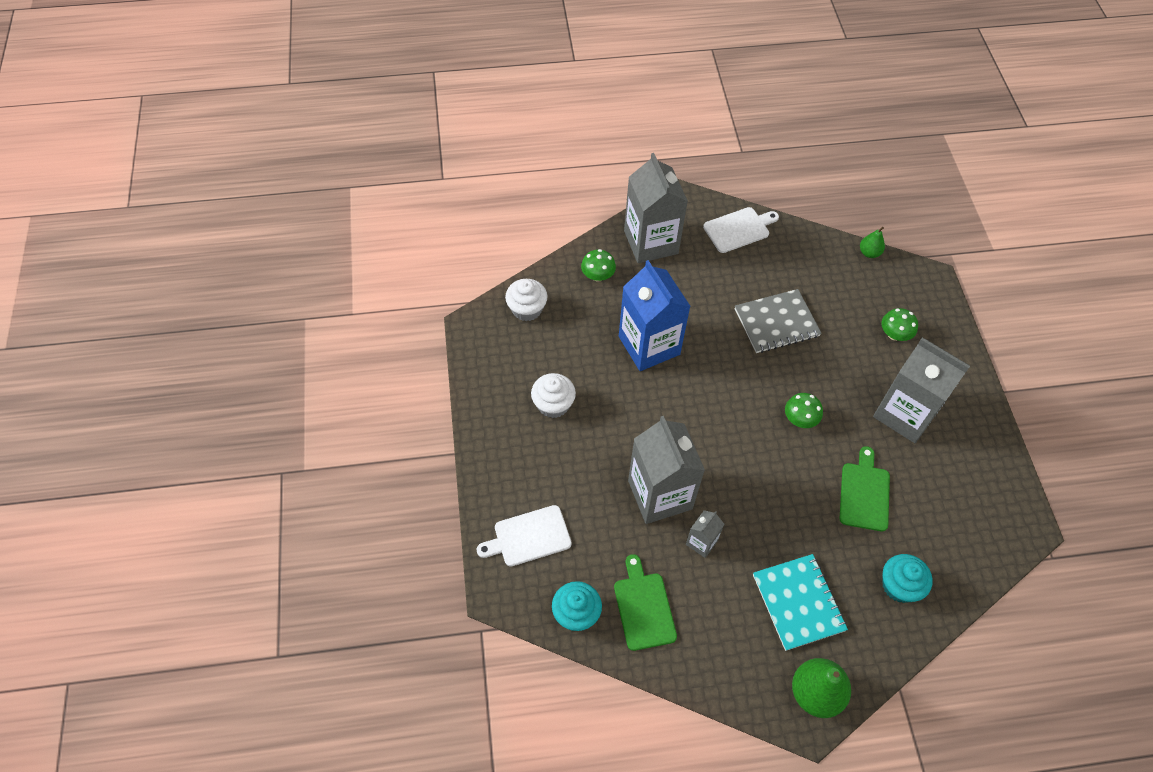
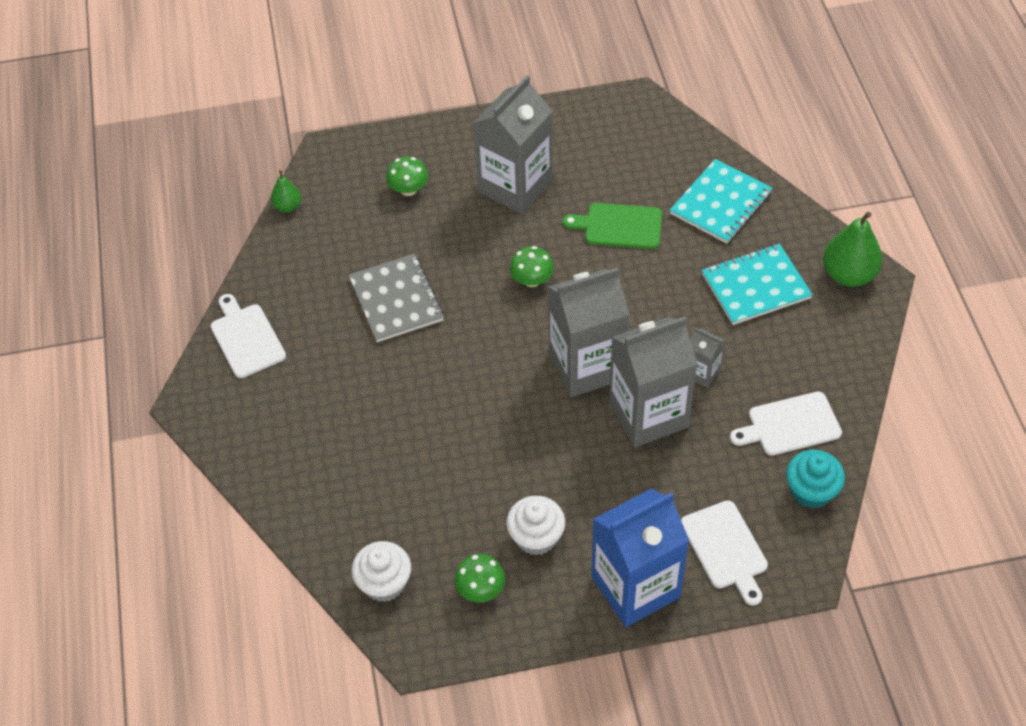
camera: 90 degrees left, 5 degrees down
green mushroom [581,249,616,281] -> green mushroom moved to [455,554,505,602]
green cutting board [614,554,677,651] -> white cutting board [730,391,842,456]
blue carton [619,260,691,371] -> blue carton moved to [592,488,689,627]
grey carton [624,153,688,263] -> grey carton moved to [548,267,630,397]
turquoise cupcake [882,554,933,603] -> turquoise notebook [670,159,773,244]

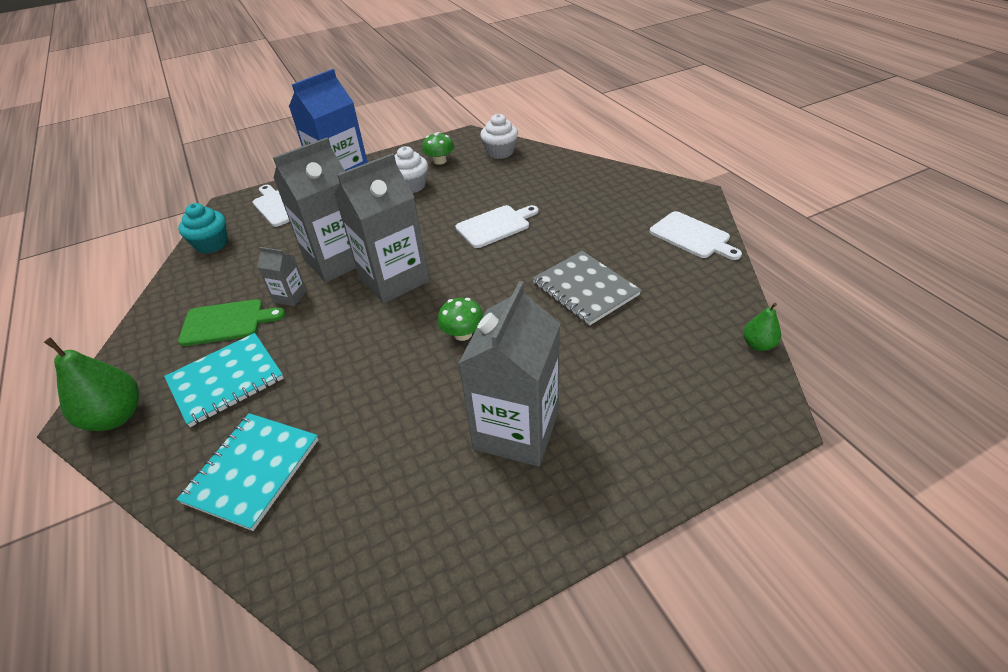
camera: 165 degrees right, 10 degrees down
green mushroom [386,157,428,196] -> none
green cutting board [562,203,662,249] -> green cutting board moved to [178,299,285,346]
white cutting board [730,391,842,456] -> white cutting board moved to [455,205,538,248]

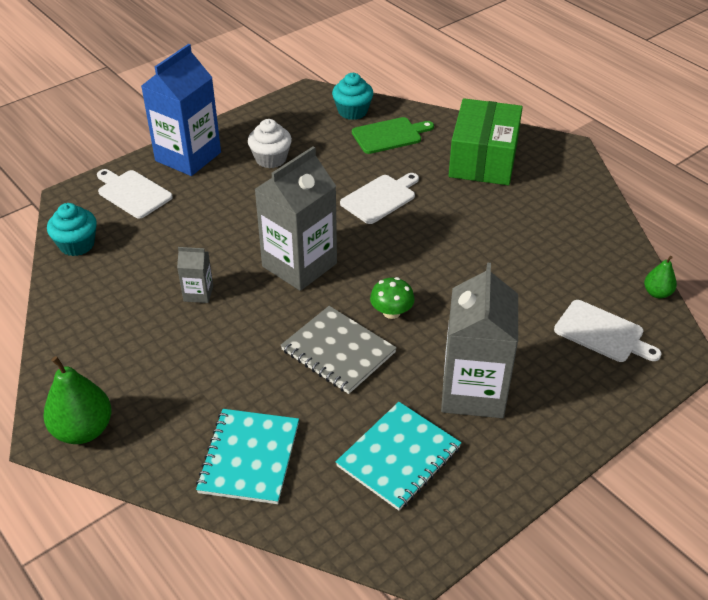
camera: 15 degrees left, 0 degrees up
turquoise notebook [164,333,284,427] -> turquoise notebook moved to [336,402,461,511]
green cutting board [178,299,285,346] -> green cutting board moved to [352,117,434,154]
grey carton [273,138,356,282] -> none
green mushroom [422,132,454,165] -> none
white cupcake [480,114,518,159] -> turquoise cupcake [332,73,373,120]
grey notebook [532,251,641,325] -> grey notebook moved to [281,306,397,394]
white cutting board [650,211,742,260] -> white cutting board moved to [554,300,662,362]
none -> green box [449,98,523,185]

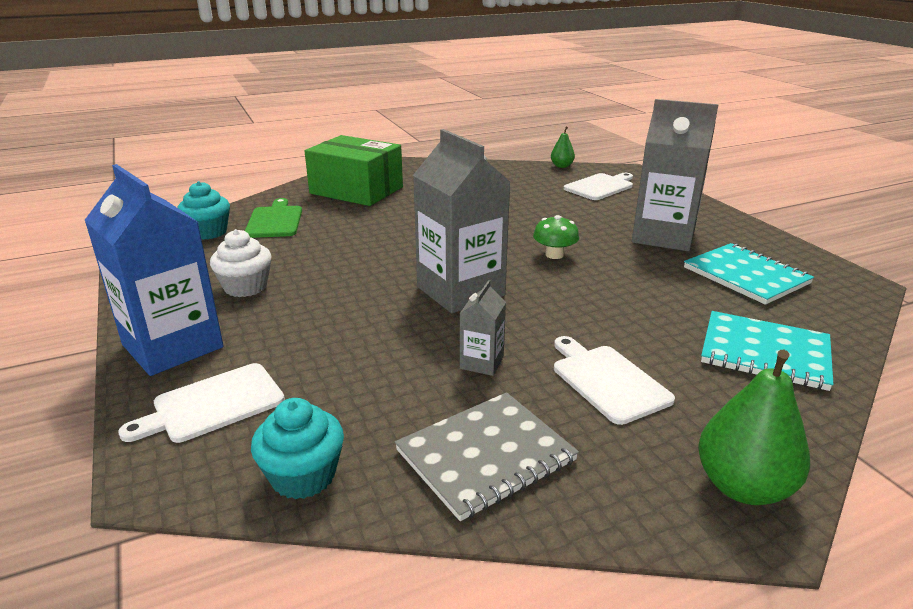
camera: 75 degrees left, 15 degrees down
grey notebook [281,306,397,394] -> grey notebook moved to [395,392,579,521]
white cutting board [340,173,419,224] -> white cutting board moved to [554,336,675,425]

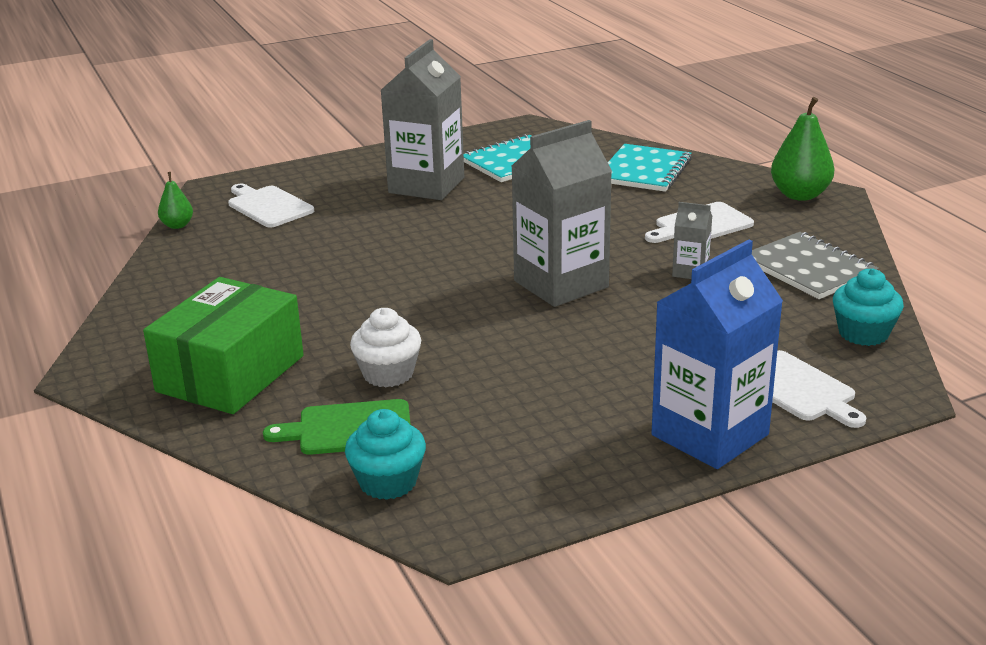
camera: 90 degrees left, 0 degrees up
white cupcake [210,229,271,297] -> white cupcake moved to [350,308,421,387]
green mushroom [533,215,579,259] -> none

